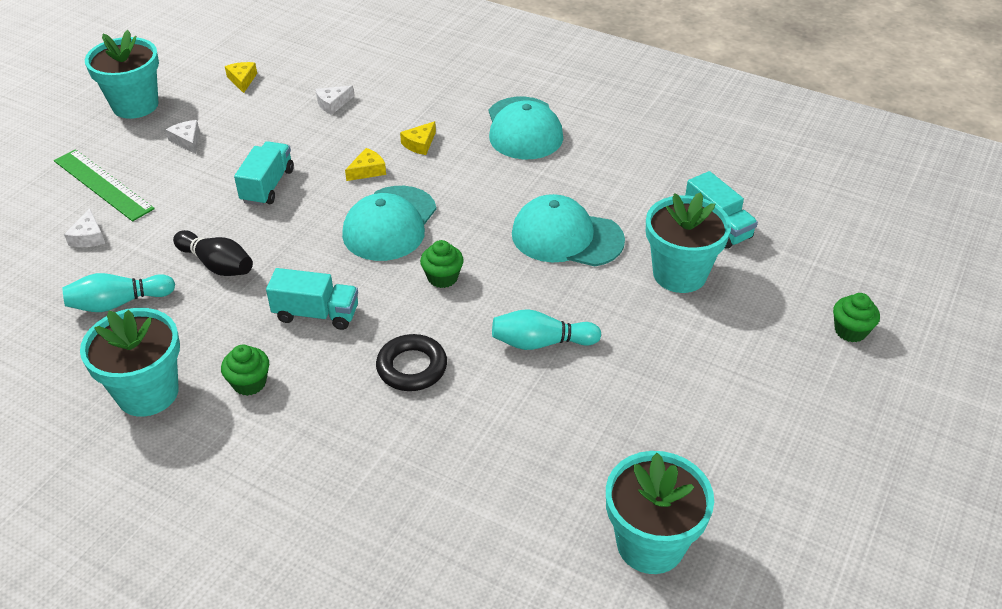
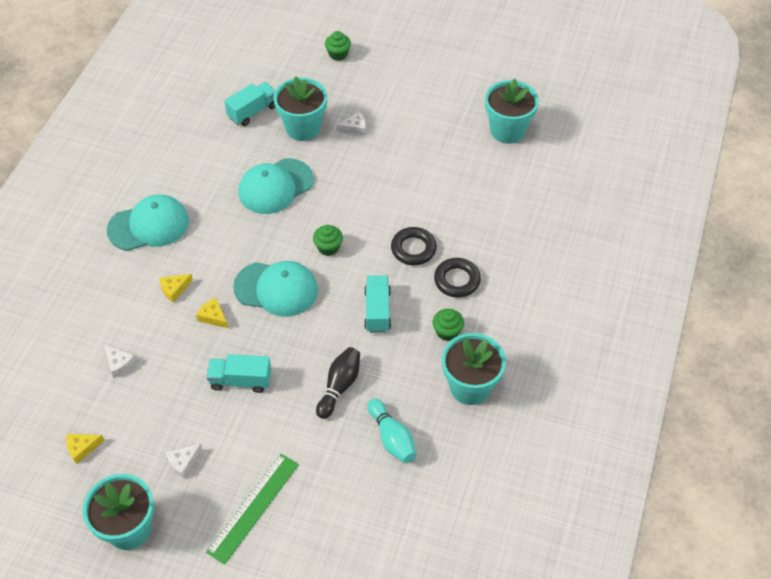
camera: 100 degrees left, 10 degrees up
white cheese [64,208,105,247] -> white cheese moved to [337,112,366,135]
yellow cheese [400,121,436,155] -> yellow cheese turned 120 degrees clockwise [159,274,193,302]
turquoise bowling pin [492,309,601,350] -> none
turquoise cap [512,194,625,267] -> turquoise cap turned 45 degrees clockwise [238,158,314,214]
none -> black ring [434,258,481,298]

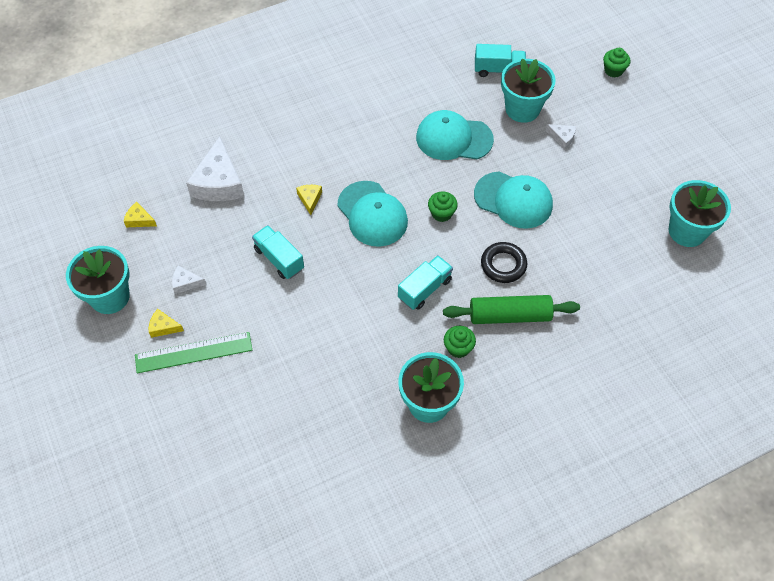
camera: 45 degrees right, 5 degrees up
white cheese [105,345,136,378] -> white cheese [186,136,244,201], size x2.14
turquoise cap [107,194,189,251] -> turquoise cap moved to [474,171,553,229]
yellow cheese [159,274,193,302] -> yellow cheese moved to [149,309,184,338]
black bowling pin [316,347,360,419] -> none
turquoise bowling pin [367,398,416,463] -> none
black ring [434,258,481,298] -> green rolling pin [443,295,580,324]

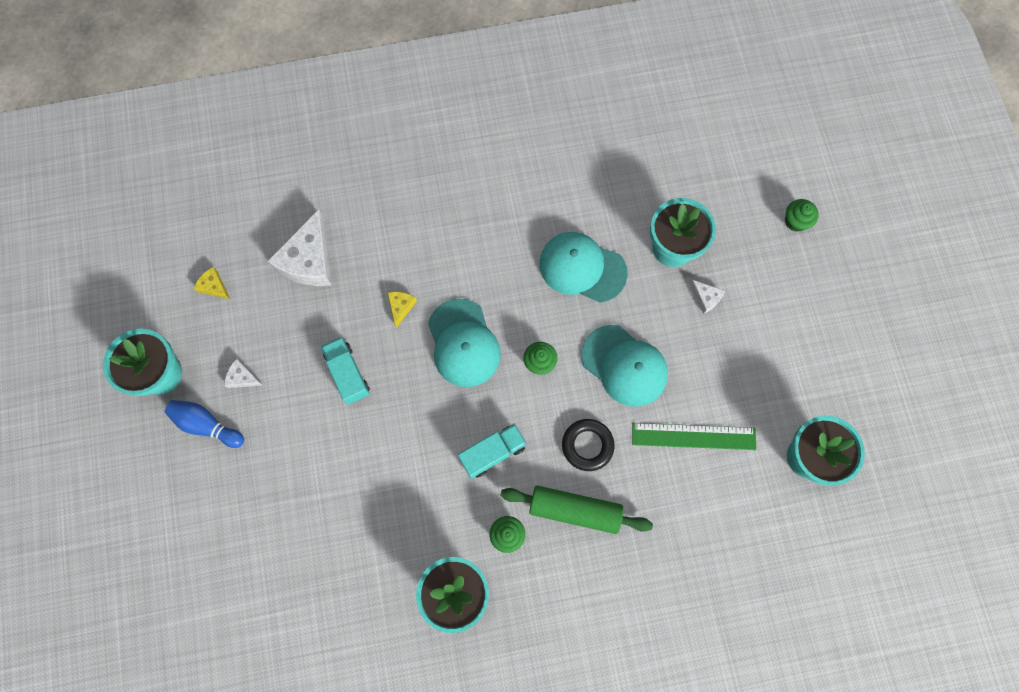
camera: 15 degrees right, 15 degrees up
green ruler [135,332,252,373] -> green ruler moved to [632,423,756,450]
yellow cheese [149,309,184,338] -> blue bowling pin [164,400,244,448]
turquoise truck [475,44,526,77] -> none

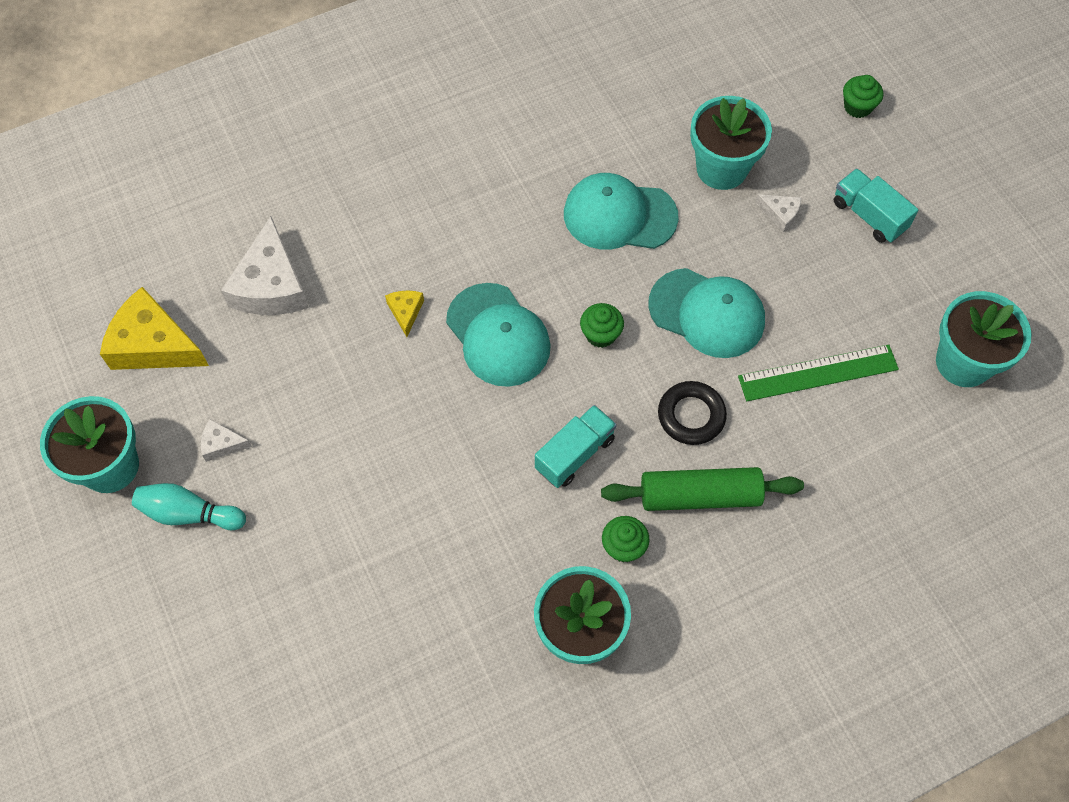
camera: 15 degrees left, 10 degrees down
blue bowling pin [164,400,244,448] -> turquoise bowling pin [132,483,246,530]
yellow cheese [194,267,230,299] -> yellow cheese [100,287,209,370], size x2.14
turquoise truck [321,337,370,405] -> turquoise truck moved to [834,168,918,243]

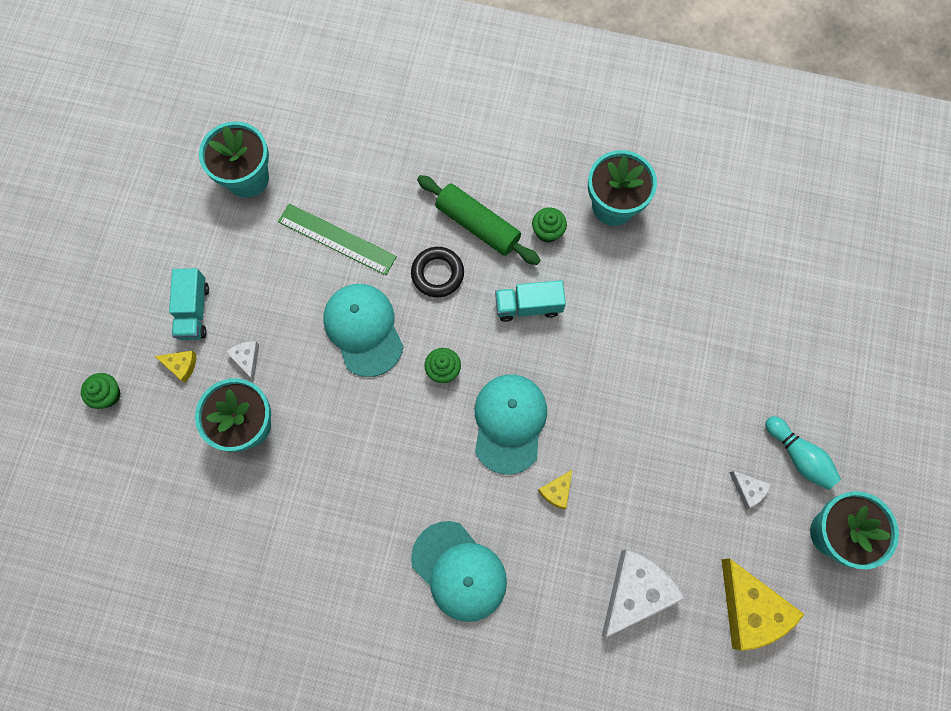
camera: 140 degrees left, 10 degrees up
turquoise cap [564,173,679,250] -> turquoise cap moved to [411,521,507,622]
none -> yellow cheese [155,351,196,383]

